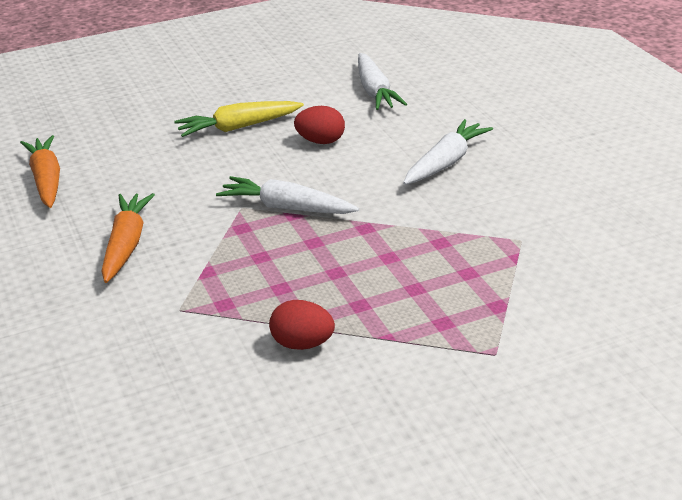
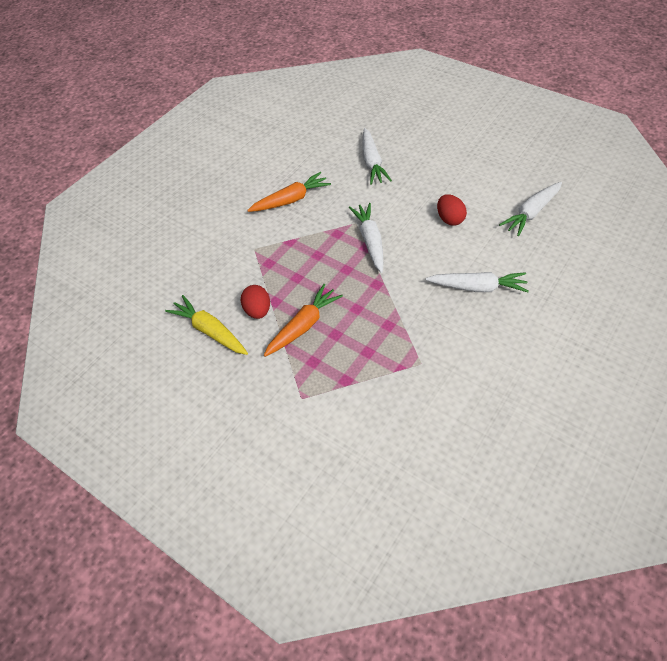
camera: 60 degrees right, 20 degrees up
orange carrot [20,135,60,208] -> orange carrot moved to [264,284,343,357]
yellow carrot [174,101,304,137] -> yellow carrot moved to [165,295,248,355]
none -> white carrot [362,128,392,185]

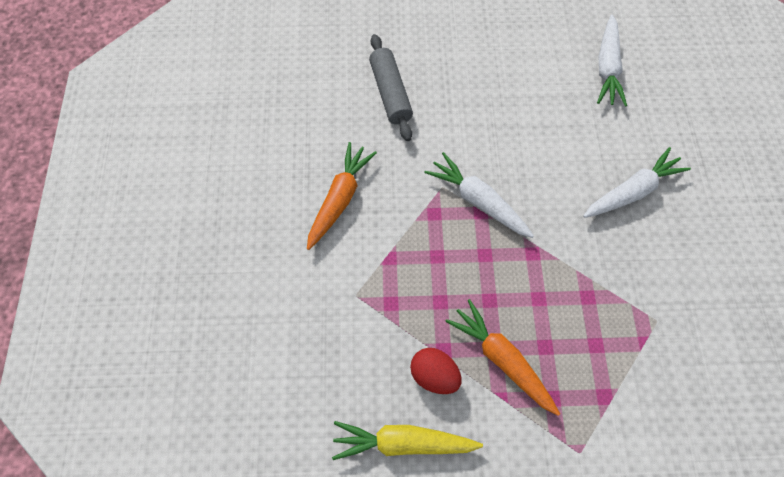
camera: 40 degrees left, 10 degrees up
orange carrot [264,284,343,357] -> orange carrot turned 45 degrees counterclockwise [445,299,560,416]
white carrot [362,128,392,185] -> grey rolling pin [369,34,413,141]
red egg [437,194,467,226] -> none

